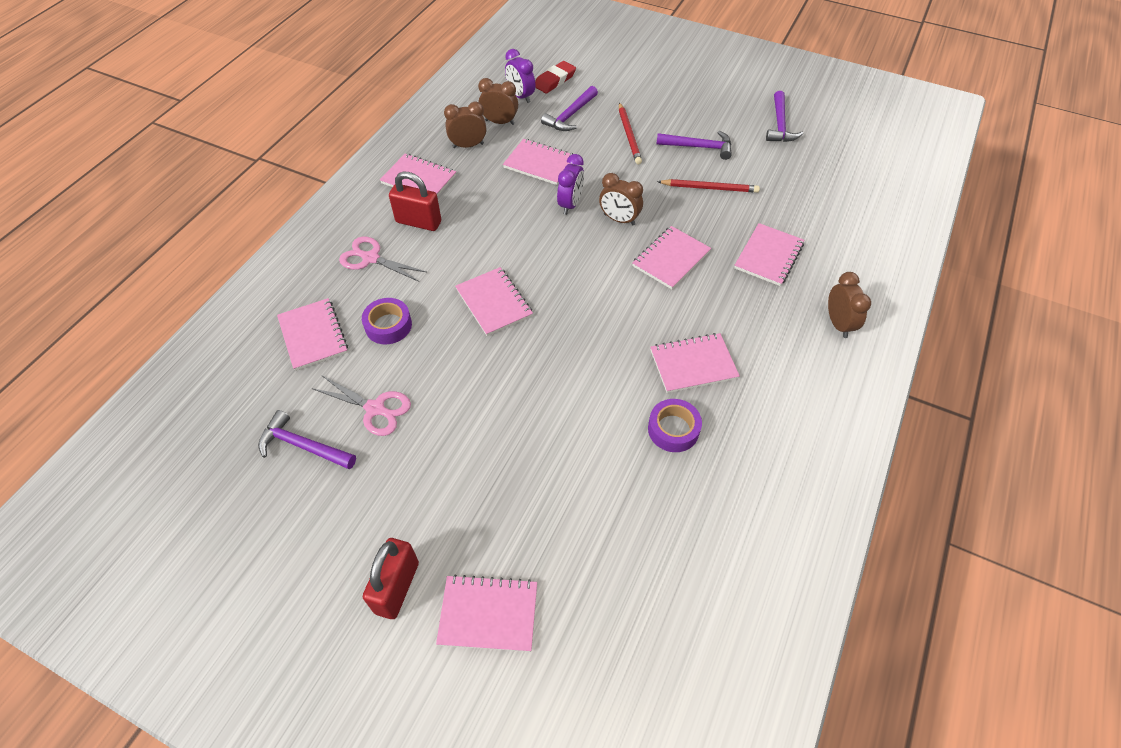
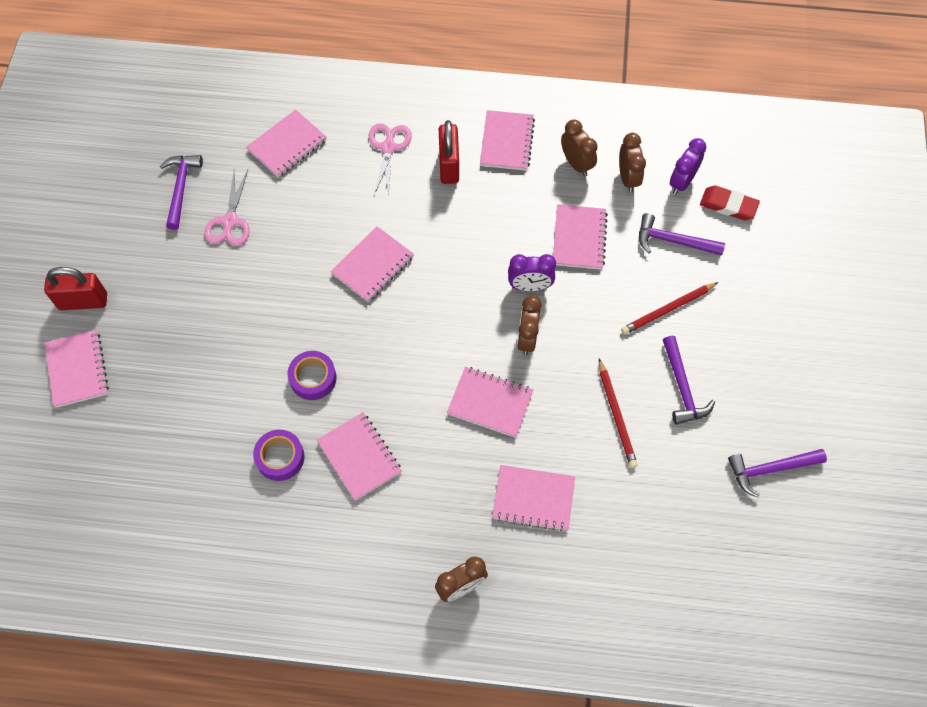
camera: 70 degrees right, 10 degrees up
purple tape [362,298,412,344] -> purple tape moved to [288,351,337,400]

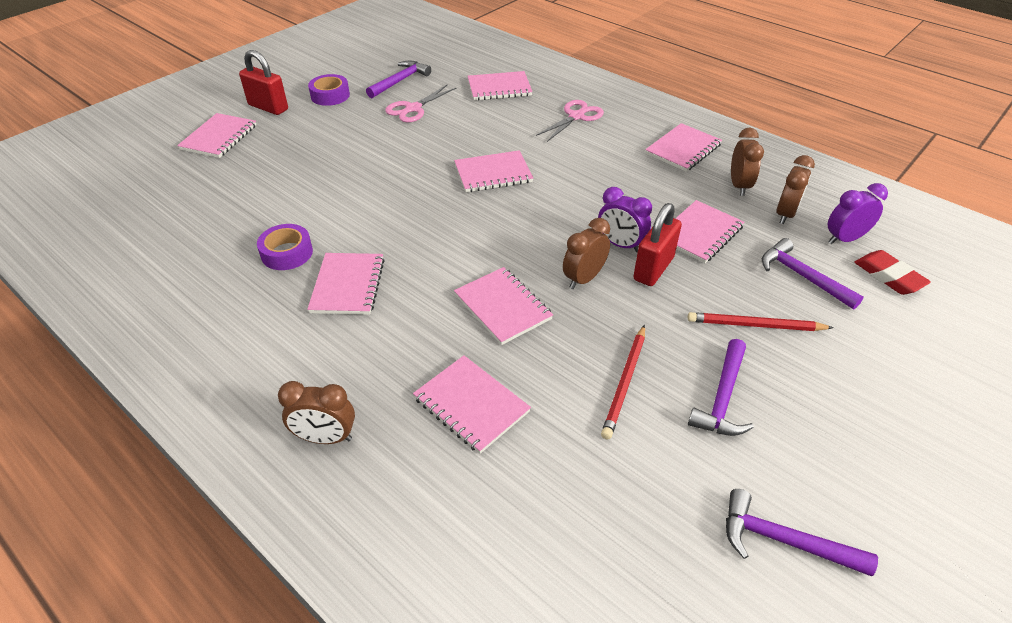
camera: 35 degrees right, 20 degrees down
purple tape [288,351,337,400] -> purple tape moved to [308,74,350,106]
red padlock [439,120,459,184] -> red padlock moved to [633,203,682,286]

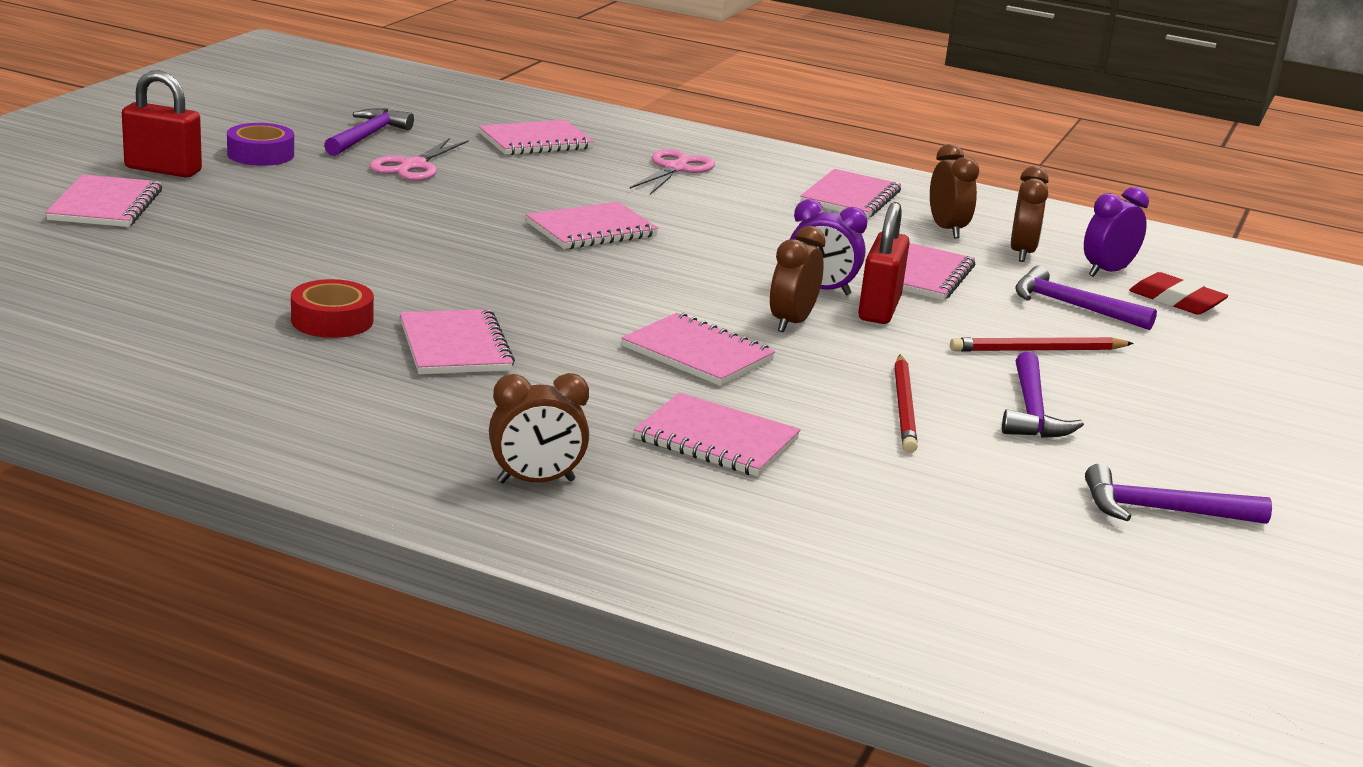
camera: 20 degrees left, 20 degrees down
purple tape [257,224,313,270] -> red tape [291,279,374,338]

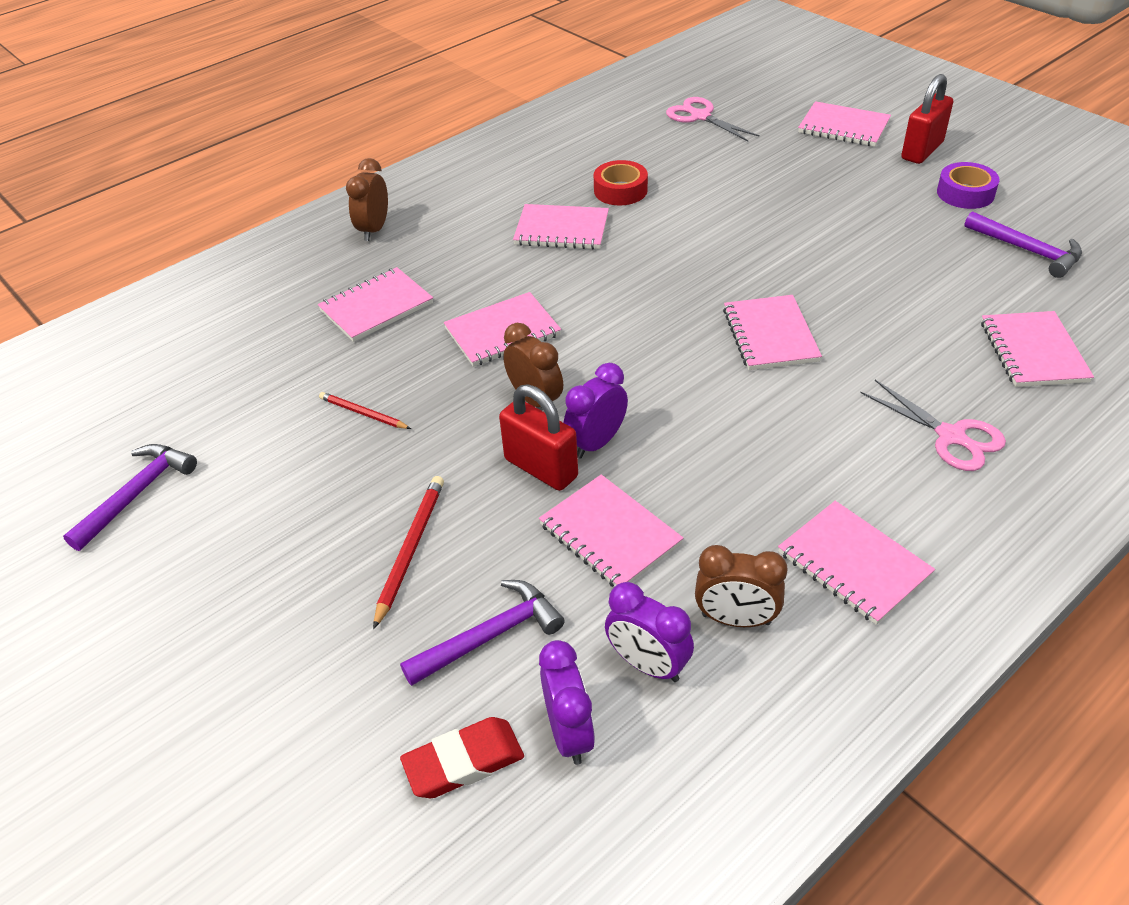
camera: 120 degrees right, 20 degrees up
pink scissors [370,138,469,181] -> pink scissors moved to [666,97,760,141]
red pencil [894,355,918,453] -> red pencil [319,392,411,429], size x0.66
purple hammer [1002,351,1084,438] -> none
brown clock [1011,166,1049,262] -> purple clock [605,582,694,682]

